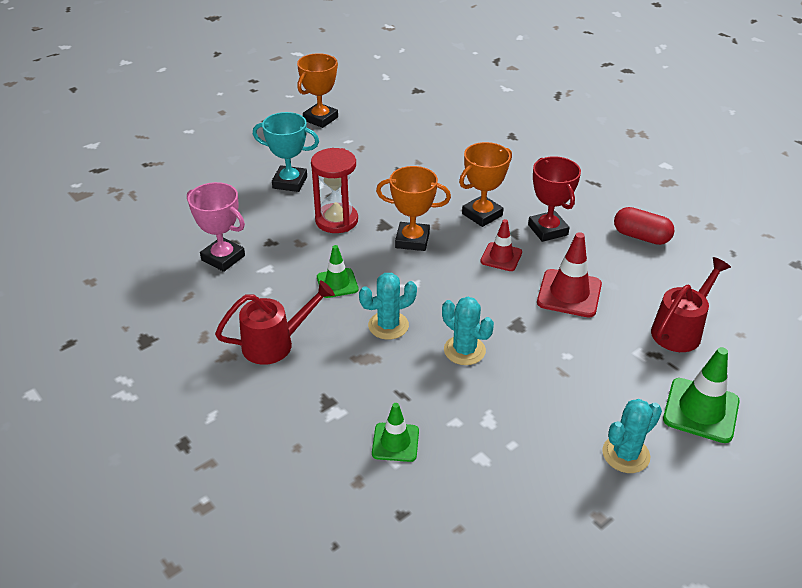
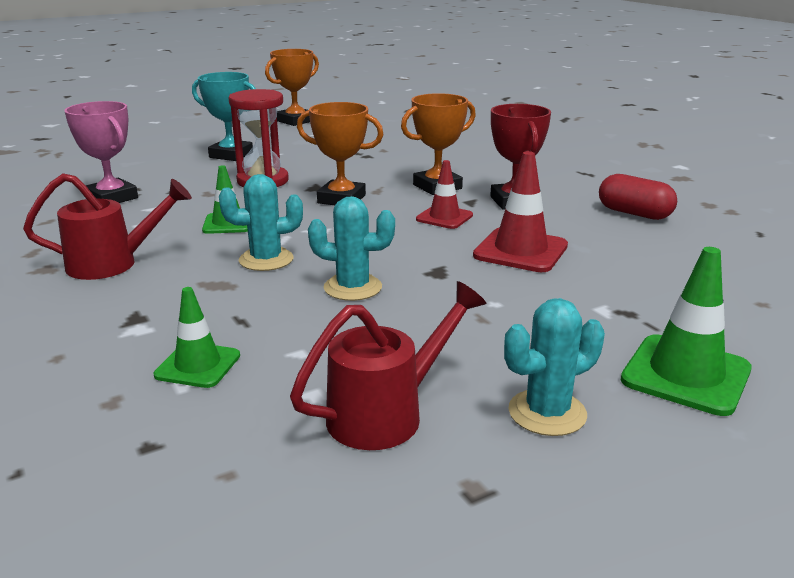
camera: 10 degrees right, 15 degrees down
turquoise cactus [442,297,494,365] -> turquoise cactus turned 45 degrees counterclockwise [308,196,395,301]
red watering can [651,257,731,352] -> red watering can moved to [290,281,487,450]

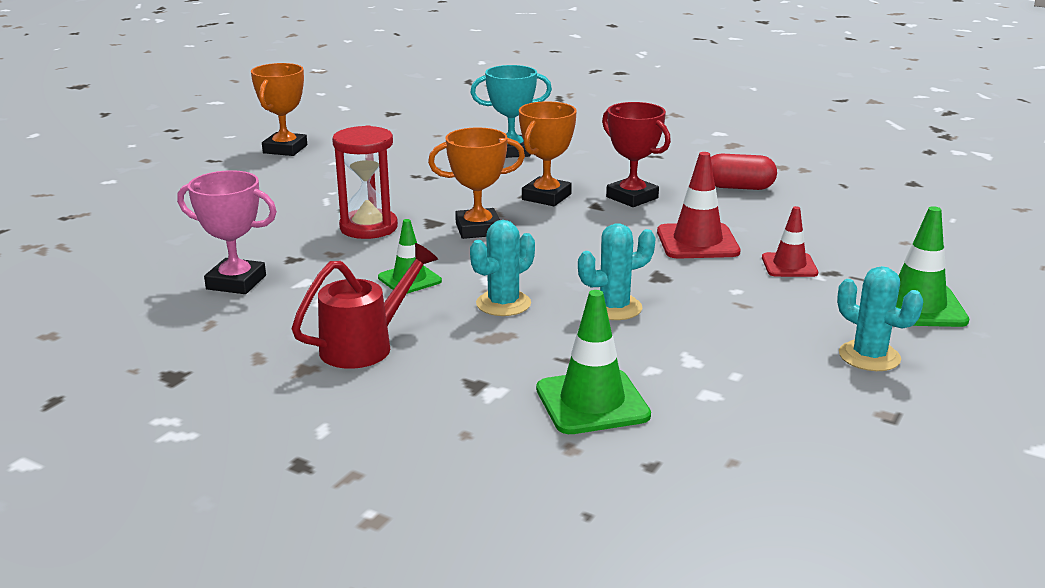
camera: 30 degrees left, 0 degrees up
green traffic cone [154,287,240,388] -> green traffic cone [536,290,651,434], size x1.56
turquoise trophy [192,72,256,161] -> turquoise trophy moved to [470,65,552,158]
red watering can [290,281,487,450] -> none
red traffic cone [416,160,473,229] -> red traffic cone moved to [762,206,818,277]
turquoise cactus [504,298,605,436] -> turquoise cactus turned 75 degrees counterclockwise [837,266,923,371]

